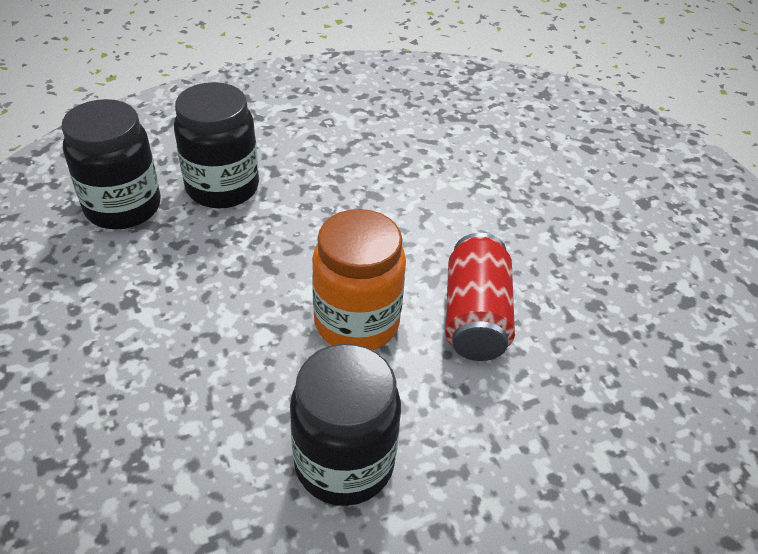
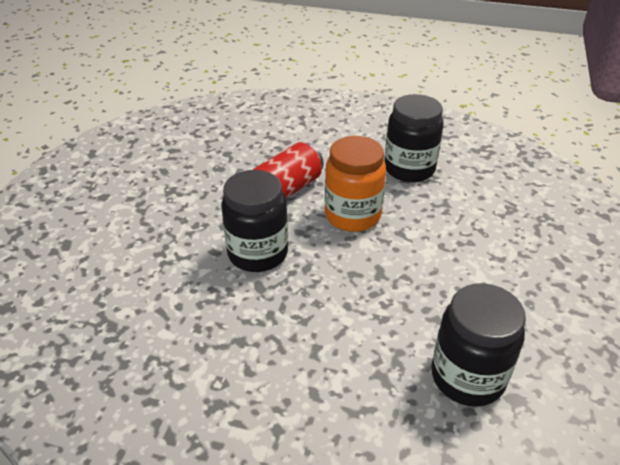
camera: 140 degrees left, 5 degrees down
black jar [174,82,259,209] -> black jar moved to [221,170,288,272]

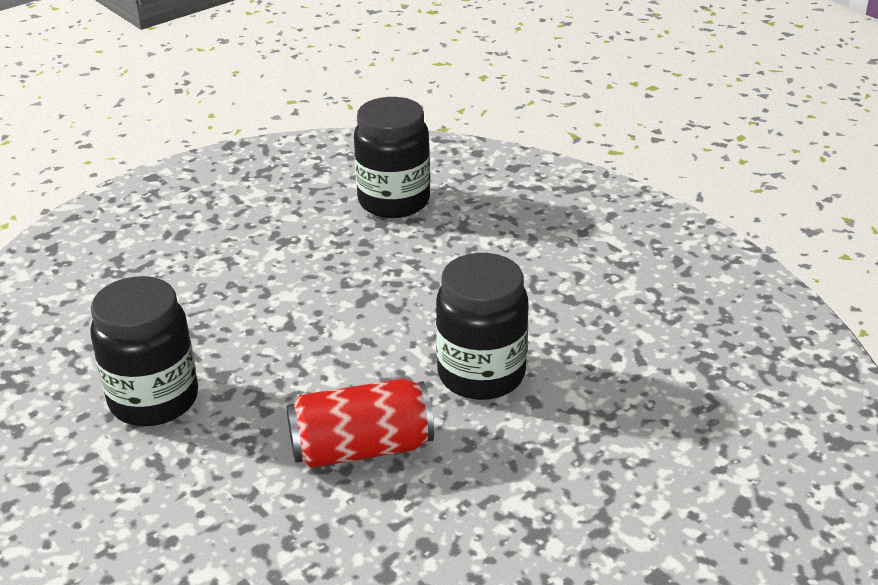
camera: 145 degrees left, 5 degrees down
orange jar [325,136,386,232] -> none

